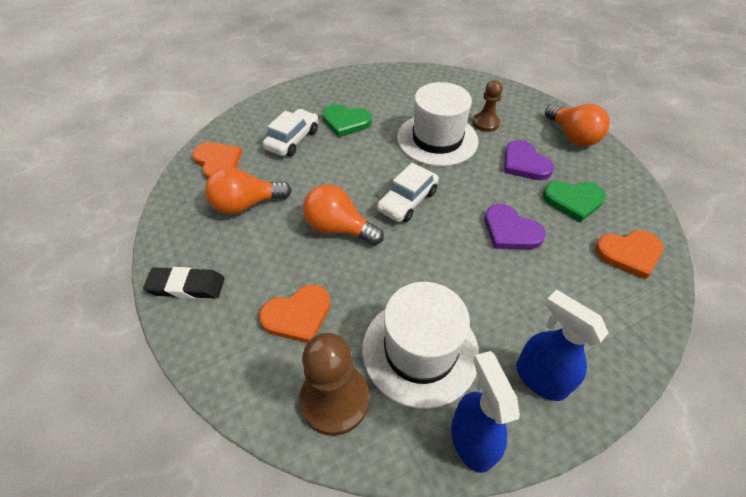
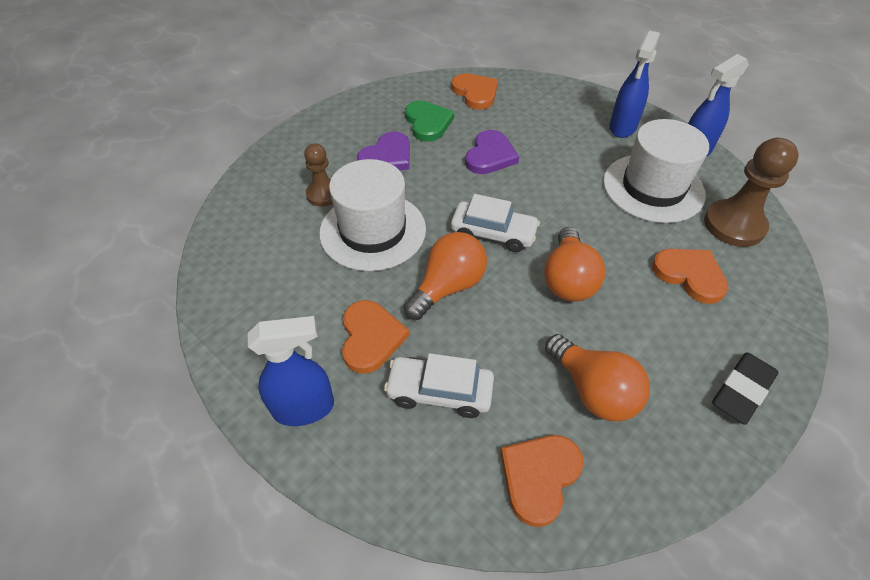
camera: 110 degrees left, 0 degrees up
black eraser [143,267,224,299] -> black eraser turned 60 degrees clockwise [712,352,779,425]
green heart [322,104,372,137] -> orange heart [342,300,409,374]
orange light bulb [545,104,610,146] -> orange light bulb moved to [403,232,487,320]
none -> blue spray bottle [248,316,334,426]

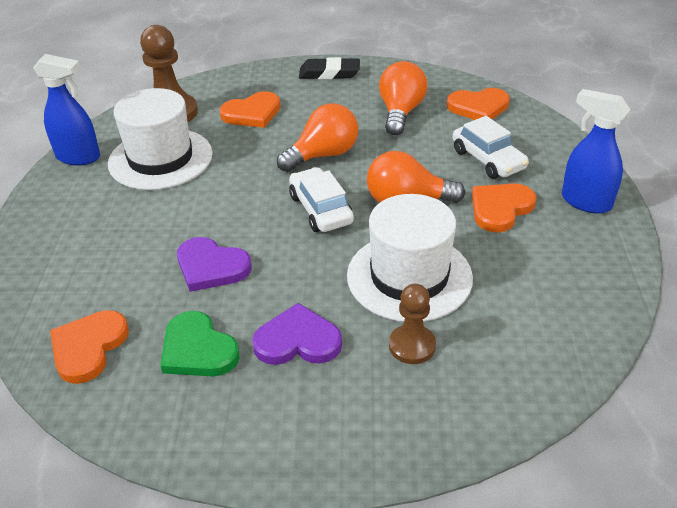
camera: 130 degrees left, 10 degrees down
green heart [405,101,454,142] -> green heart turned 75 degrees counterclockwise [160,311,240,376]
purple heart [465,130,519,174] -> purple heart turned 135 degrees counterclockwise [177,237,252,292]
blue spray bottle [609,31,660,138] -> none
orange heart [652,249,728,304] -> orange heart turned 120 degrees counterclockwise [219,91,280,128]

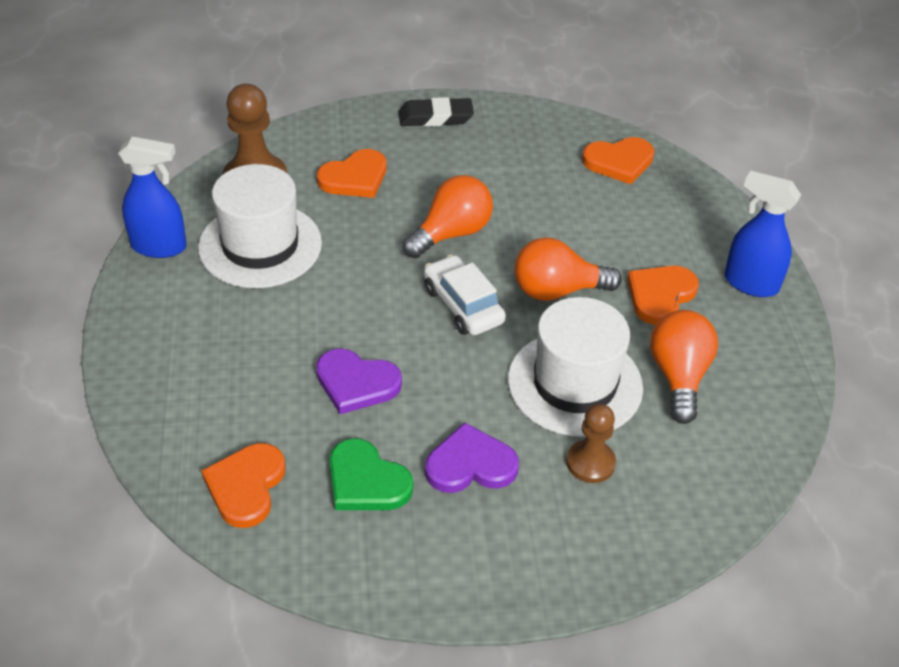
camera: 10 degrees left, 5 degrees up
orange light bulb [379,61,427,135] -> orange light bulb moved to [650,310,718,424]
white car [453,116,529,179] -> none

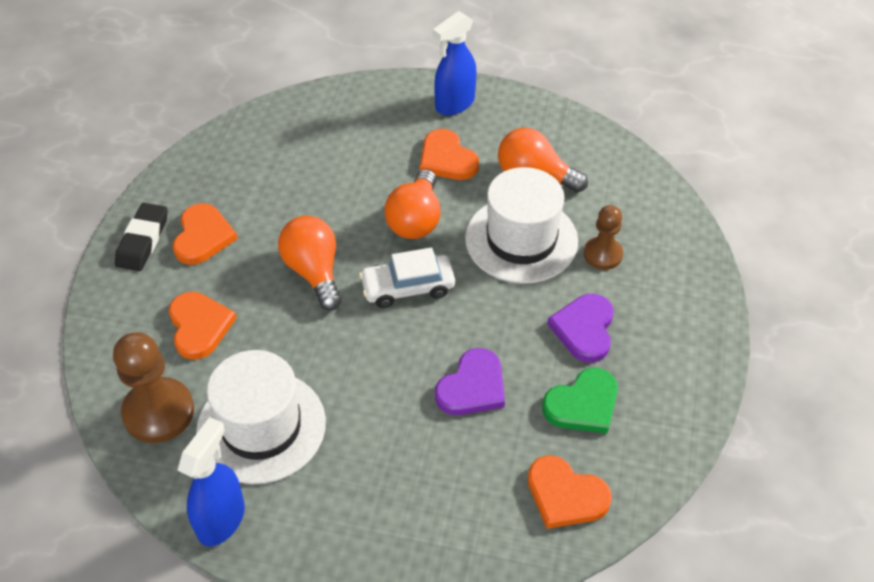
camera: 70 degrees left, 5 degrees up
orange heart [582,137,654,184] -> orange heart moved to [173,203,238,265]

